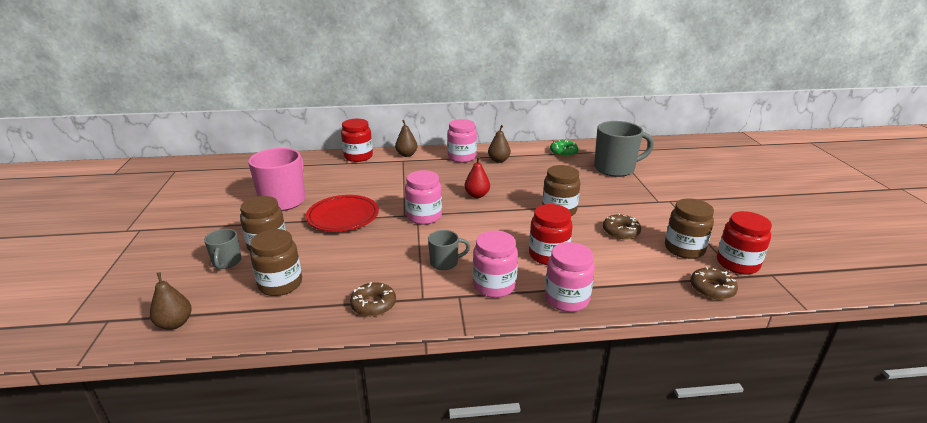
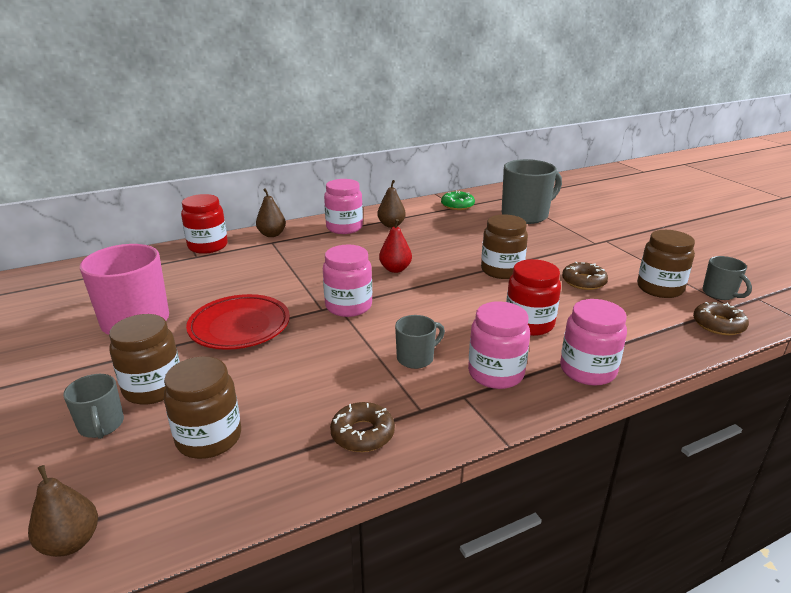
camera: 20 degrees left, 0 degrees up
red jar [717,211,772,274] -> grey mug [702,256,752,300]

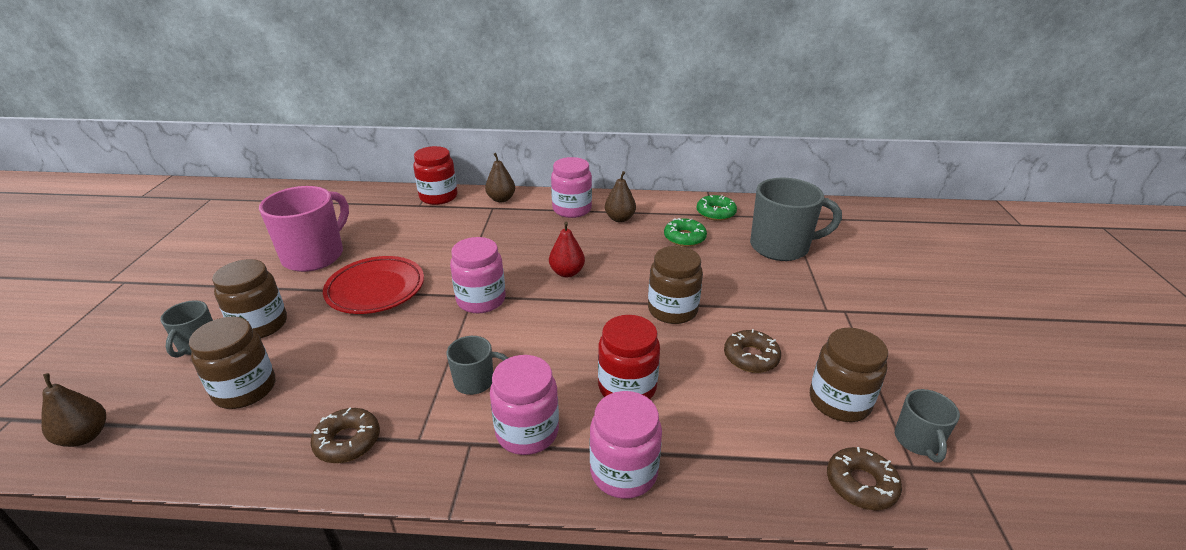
camera: 30 degrees right, 5 degrees up
none -> green donut [664,218,707,247]

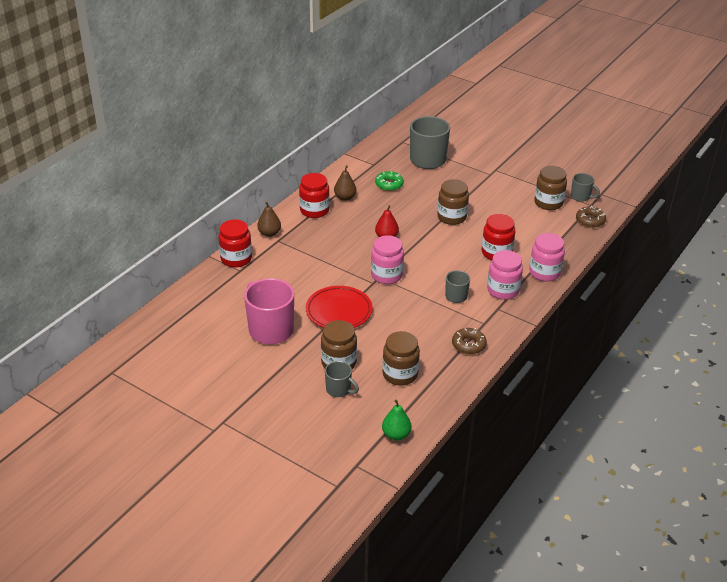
camera: 60 degrees left, 5 degrees up
brown pear [42,373,106,447] -> green pear [382,399,411,441]
pink jar [551,157,592,218] -> red jar [299,173,330,218]
green donut [697,195,737,221] -> none
brown donut [724,329,781,373] -> none

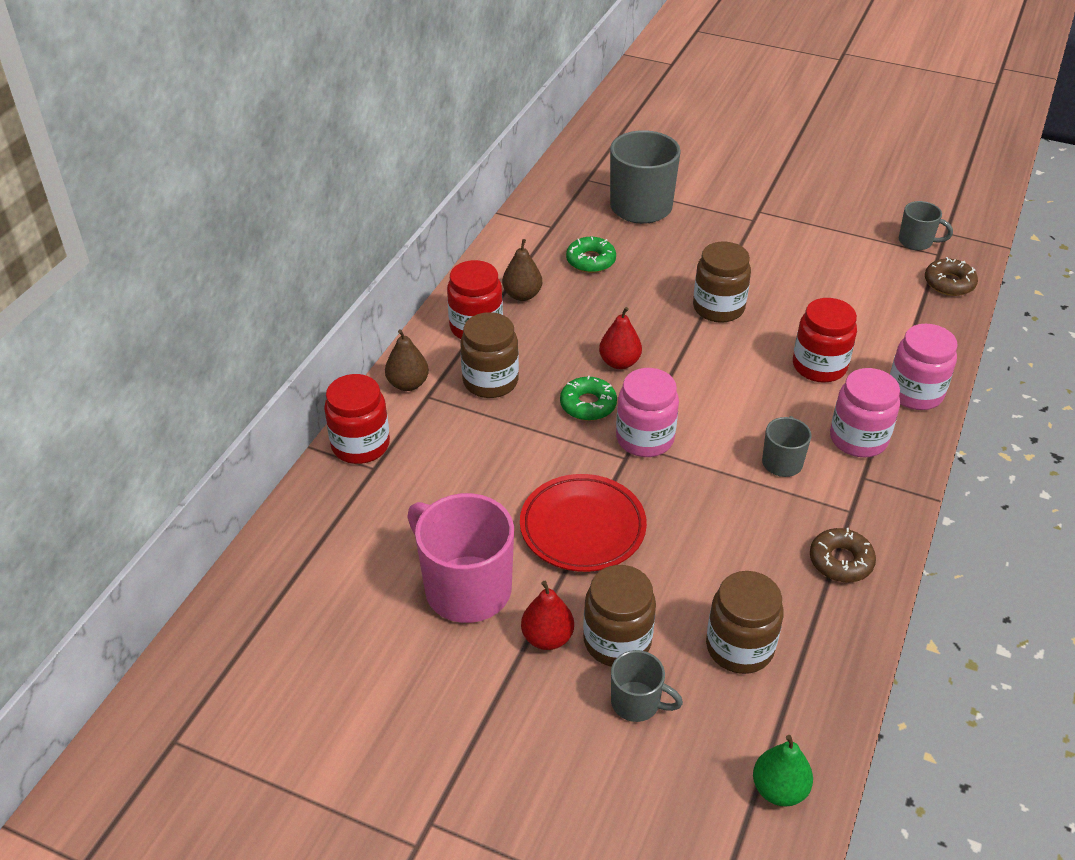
camera: 10 degrees left, 5 degrees up
brown jar [534,166,567,210] -> brown jar moved to [460,312,519,398]
none -> red pear [521,581,574,650]
none -> green donut [560,376,617,421]

